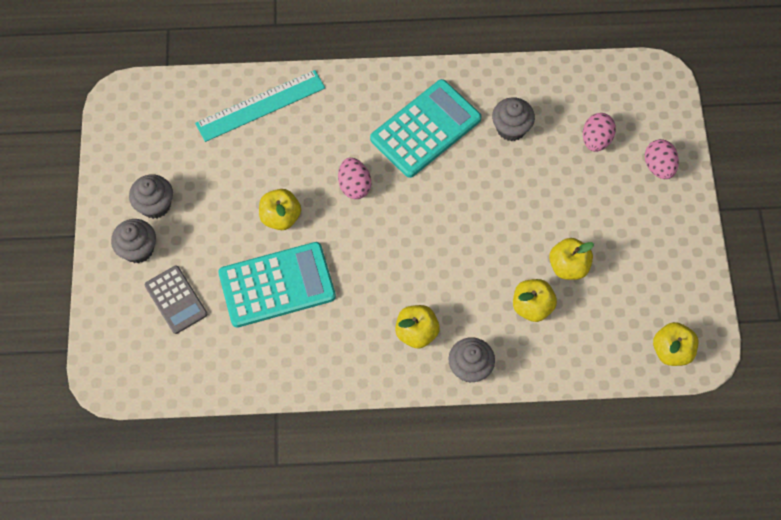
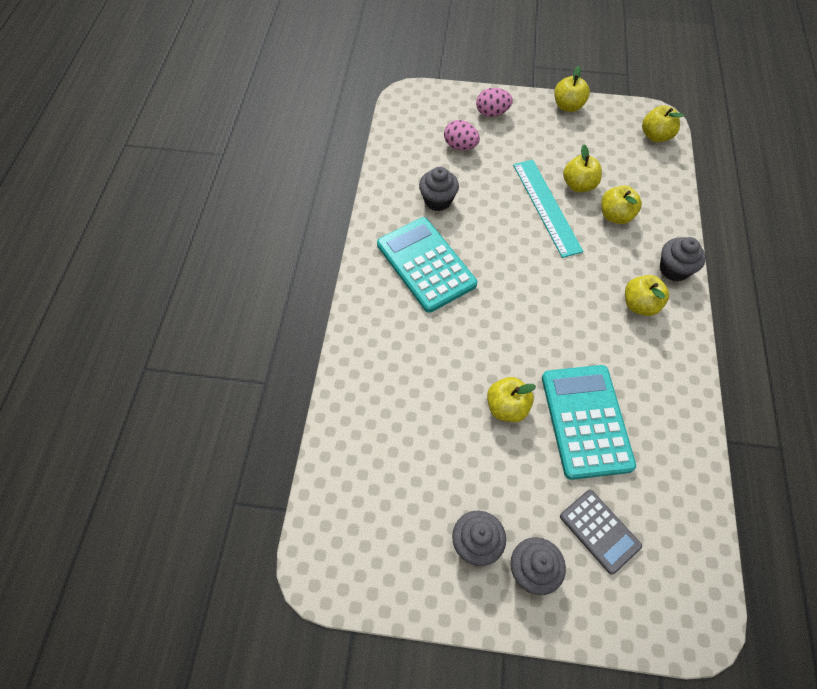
camera: 80 degrees left, 5 degrees down
grey calculator [145,266,207,334] -> grey calculator turned 75 degrees clockwise [560,490,642,575]
turquoise ruler [195,70,325,142] -> turquoise ruler moved to [513,160,583,258]
pink egg [338,158,371,199] -> none
none -> yellow apple [554,66,590,112]

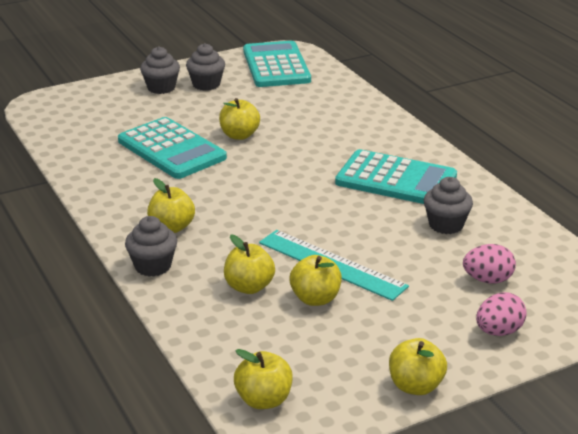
camera: 145 degrees right, 30 degrees down
grey calculator [560,490,642,575] -> none
none -> turquoise calculator [243,41,311,87]

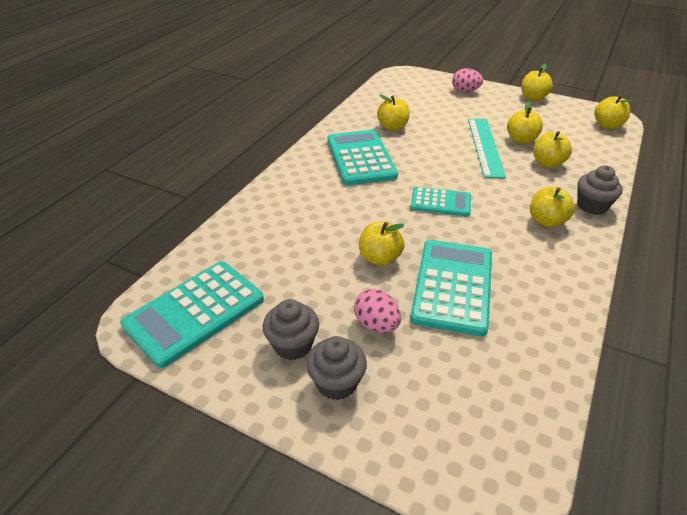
camera: 125 degrees left, 10 degrees up
grey cupcake [424,177,473,234] -> yellow apple [377,95,410,130]
pink egg [463,244,516,284] -> pink egg moved to [354,289,401,333]
none -> turquoise calculator [411,187,471,216]

